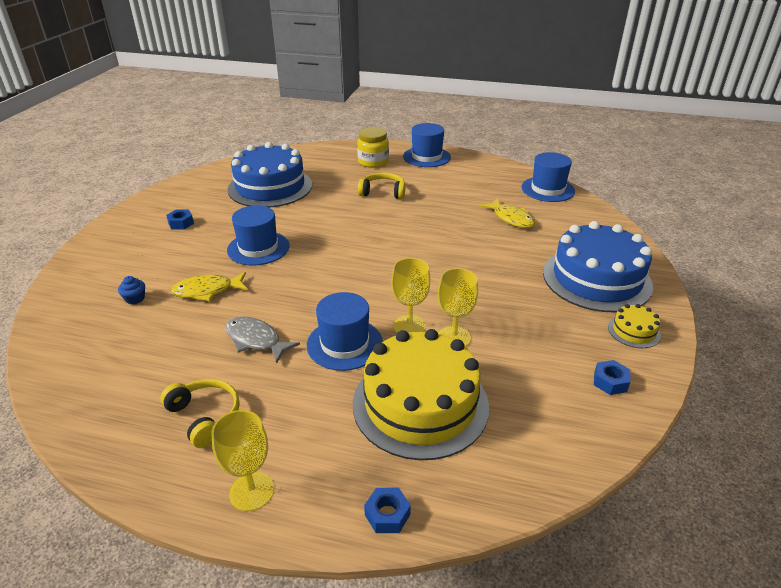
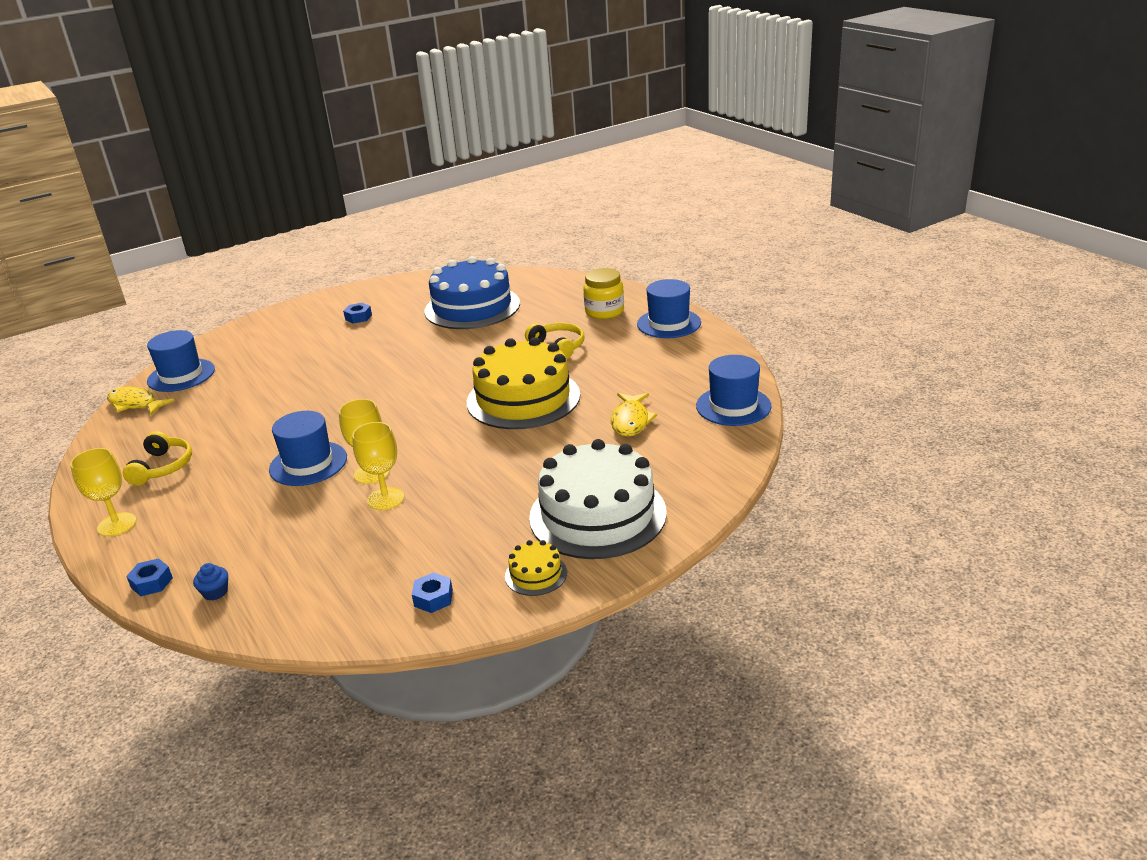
camera: 45 degrees right, 5 degrees down
blue cupcake [118,276,145,305] -> blue cupcake moved to [193,563,228,600]
yellow fish [171,272,248,301] -> yellow fish moved to [107,387,174,415]
grey fish [225,316,300,363] -> none
blue hat [227,205,289,266] -> blue hat moved to [147,330,215,392]
yellow cake [353,329,489,460] -> yellow cake moved to [467,337,580,429]
blue cake [543,221,653,312] -> white cake [529,439,667,559]

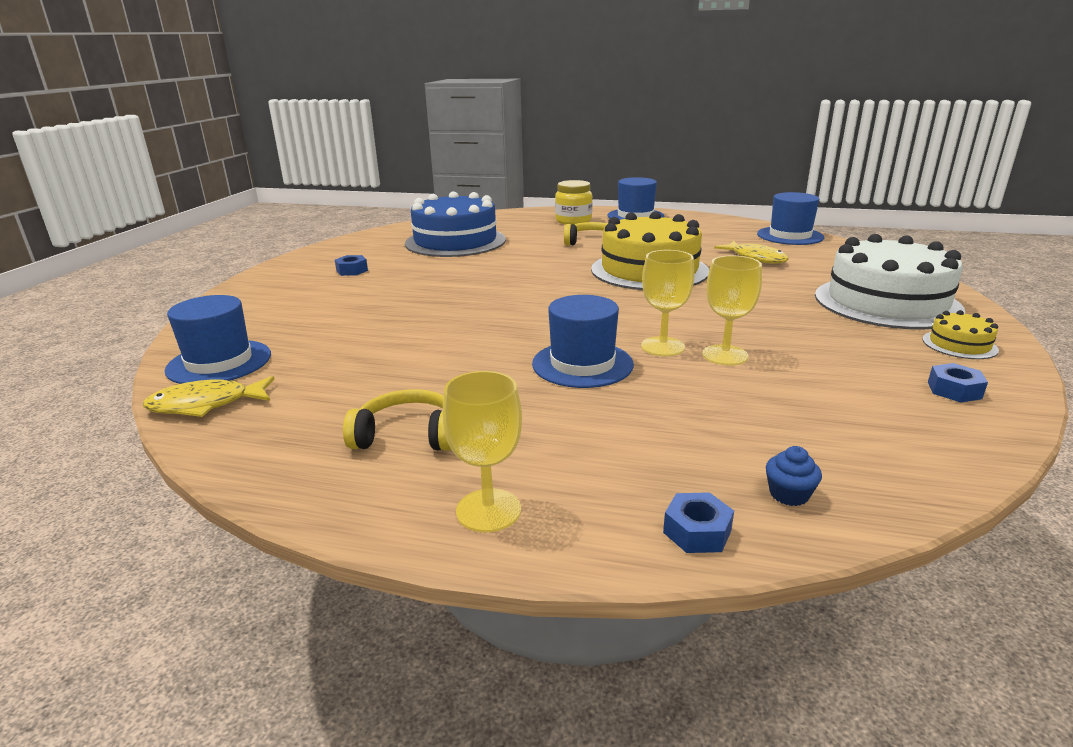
camera: 45 degrees left, 5 degrees down
yellow headphones [123,431,192,486] -> yellow headphones turned 45 degrees counterclockwise [343,389,451,451]

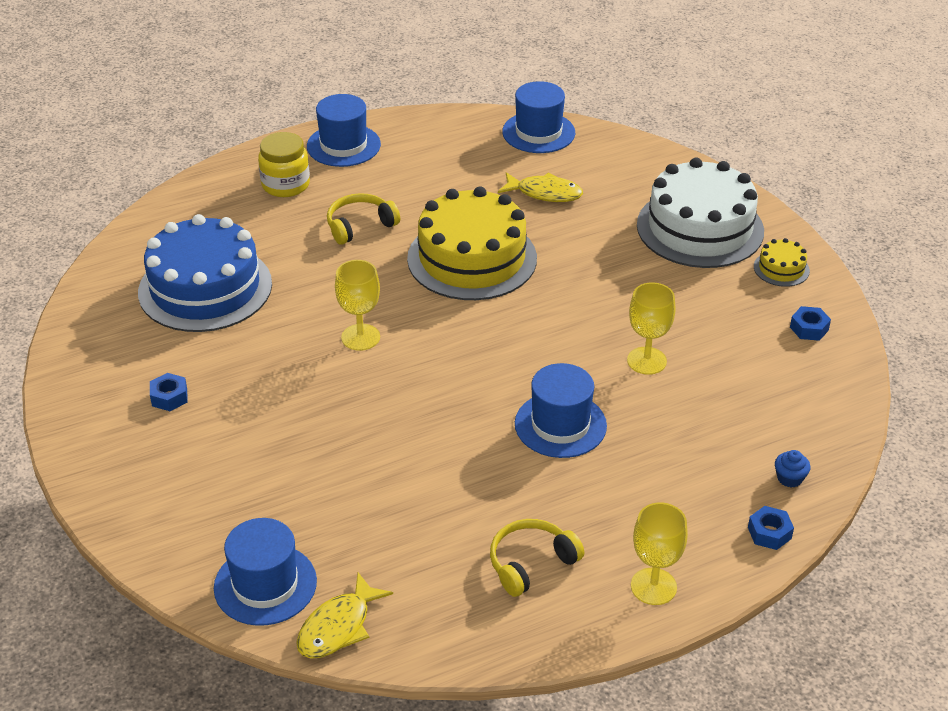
camera: 40 degrees left, 15 degrees up
yellow goblet [641,250,694,356] -> yellow goblet moved to [335,260,380,351]

